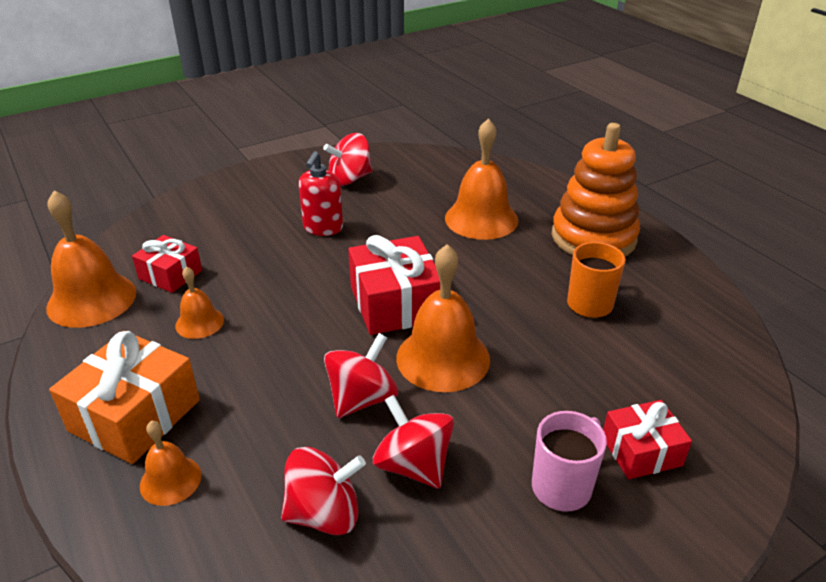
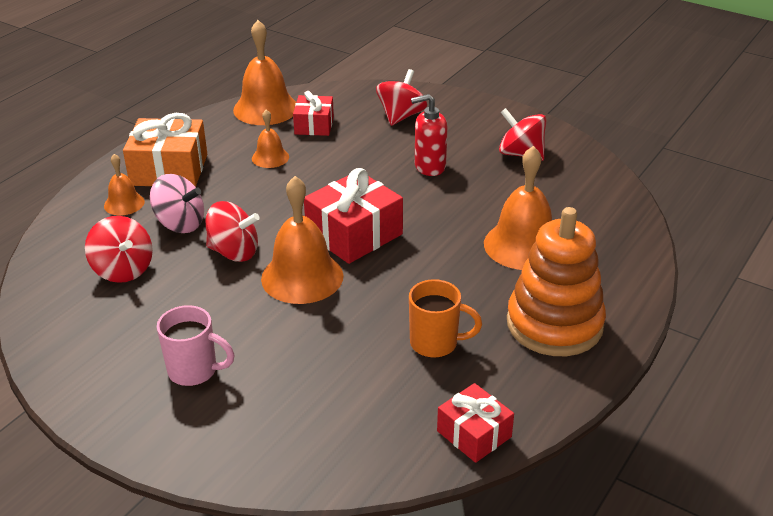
camera: 65 degrees right, 0 degrees up
red spinning top [373,395,454,489] -> red spinning top moved to [376,69,427,126]
red gift [603,400,692,479] -> red gift moved to [437,383,514,463]
none -> pink spinning top [150,174,204,233]

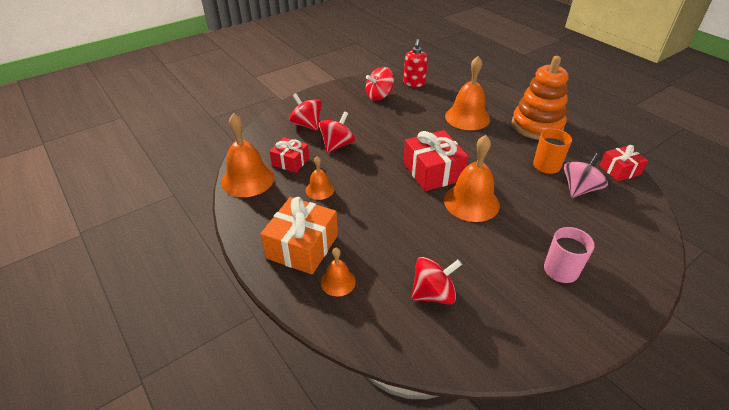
camera: 70 degrees left, 5 degrees up
pink spinning top [150,174,204,233] -> pink spinning top moved to [564,153,608,198]
red spinning top [205,201,260,262] -> red spinning top moved to [319,111,355,153]
red soap dispenser [411,94,448,176] -> red soap dispenser moved to [403,39,428,87]

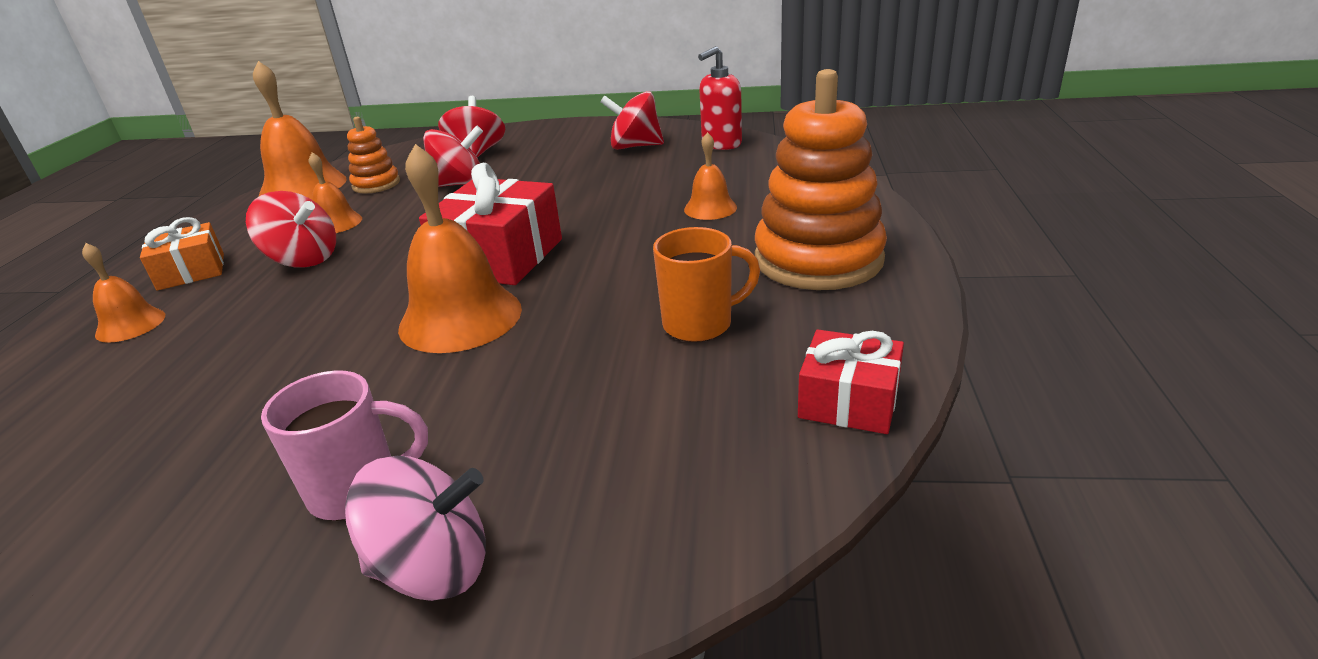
camera: 45 degrees right, 10 degrees down
orange gift [260,197,338,274] -> orange gift [140,217,224,290], size x0.61
red gift [269,137,309,173] -> orange stacking toy [347,117,400,194]
red spinning top [411,257,462,305] -> red spinning top moved to [246,191,336,268]
orange bell [445,56,490,130] -> orange bell [684,132,737,220], size x0.54
pink spinning top [564,153,608,198] -> pink spinning top moved to [345,456,486,601]

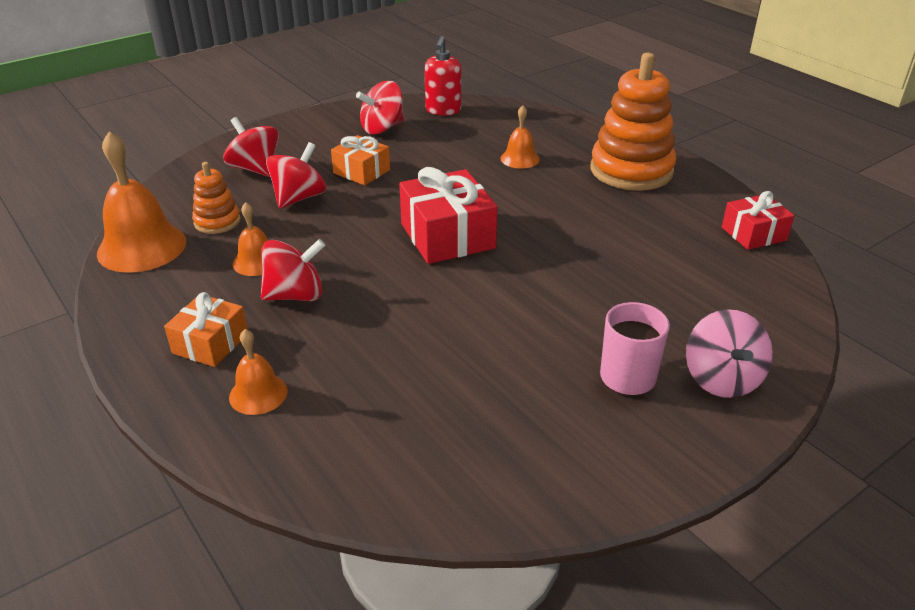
camera: 45 degrees left, 5 degrees up
pink spinning top [345,456,486,601] -> pink spinning top turned 135 degrees clockwise [686,309,773,398]
orange bell [398,144,522,353] -> none
orange mug [653,227,760,342] -> none
none -> orange gift [331,135,390,185]

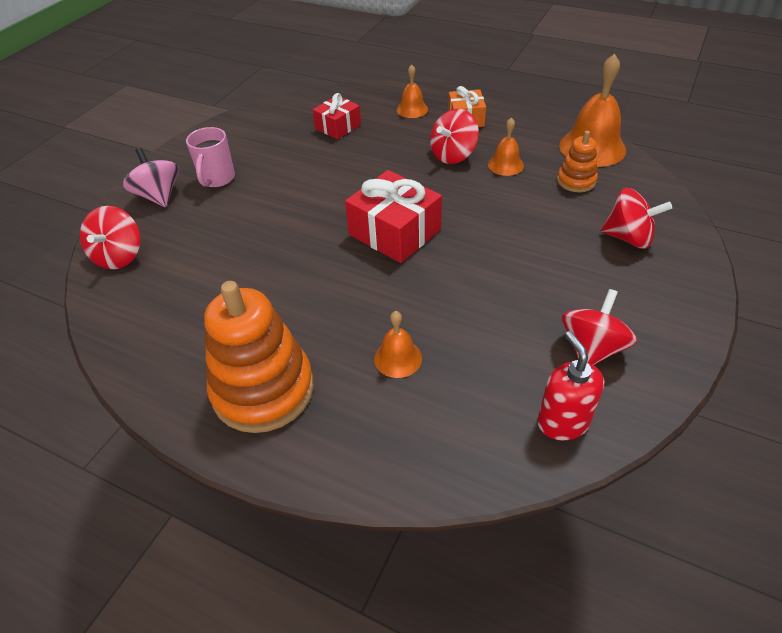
camera: 155 degrees right, 10 degrees up
red spinning top [266,142,326,209] -> red spinning top moved to [80,206,141,269]
orange gift [331,135,390,185] -> none
red gift [722,191,795,250] -> red gift moved to [313,93,361,139]

